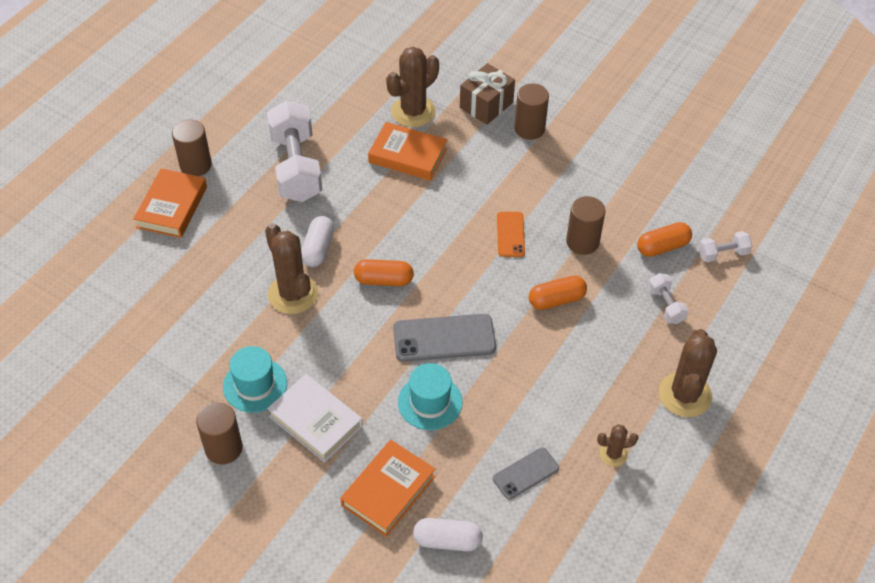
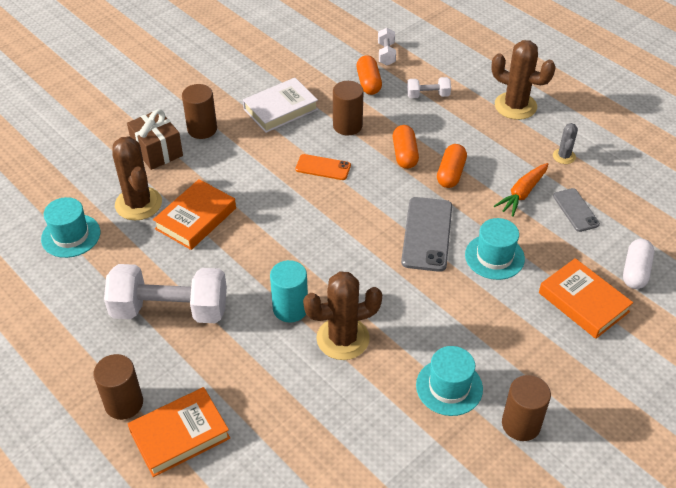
camera: 75 degrees left, 5 degrees down
orange book [133,168,207,238] -> orange book turned 60 degrees counterclockwise [128,387,230,477]
white book [267,374,363,463] -> white book moved to [243,78,318,133]
white capsule [301,216,334,267] -> turquoise cylinder [270,260,308,323]
orange capsule [354,259,414,286] -> orange capsule moved to [437,144,467,188]
brown cactus [597,424,638,467] -> grey cactus [553,123,578,164]
none -> turquoise hat [41,197,100,258]
none -> orange carrot [494,163,548,217]

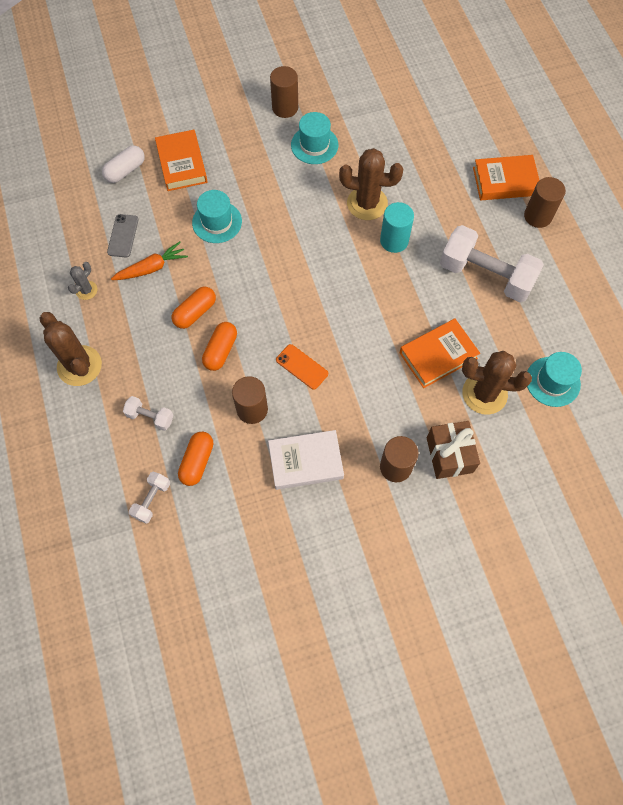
camera: 155 degrees left, 20 degrees up
brown cactus [112,136,162,220] -> brown cactus turned 75 degrees counterclockwise [462,351,532,415]
grey phone [401,197,452,272] -> none

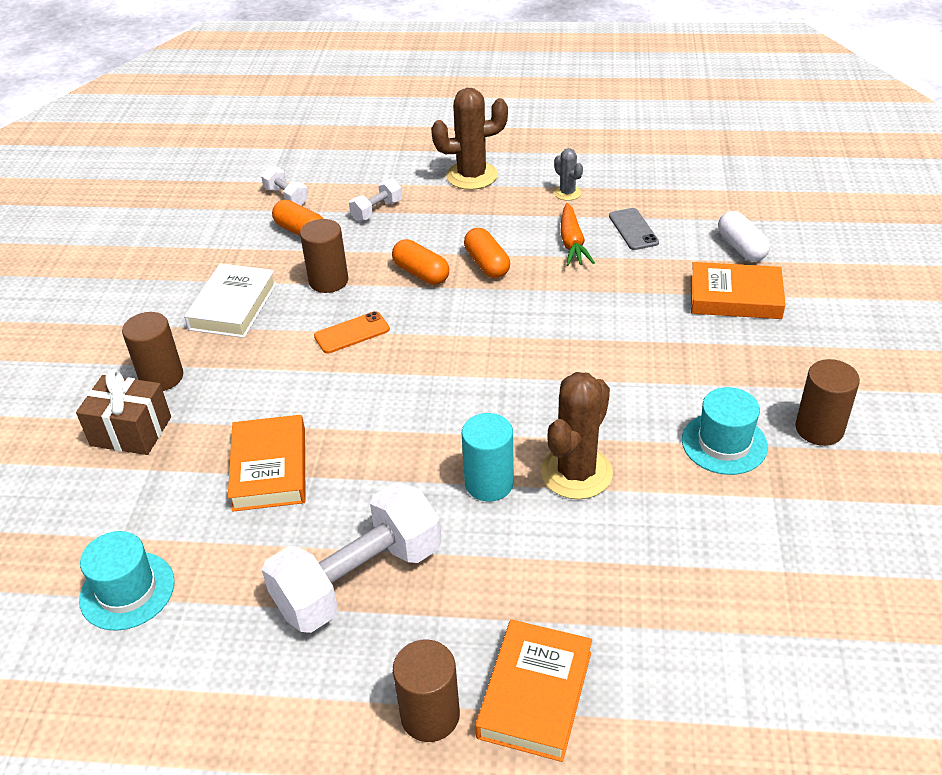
camera: 115 degrees right, 25 degrees down
grey phone [107,214,139,258] -> grey phone turned 45 degrees clockwise [609,208,659,250]
turquoise hat [192,190,242,243] -> none
brown cactus [462,351,532,415] -> none

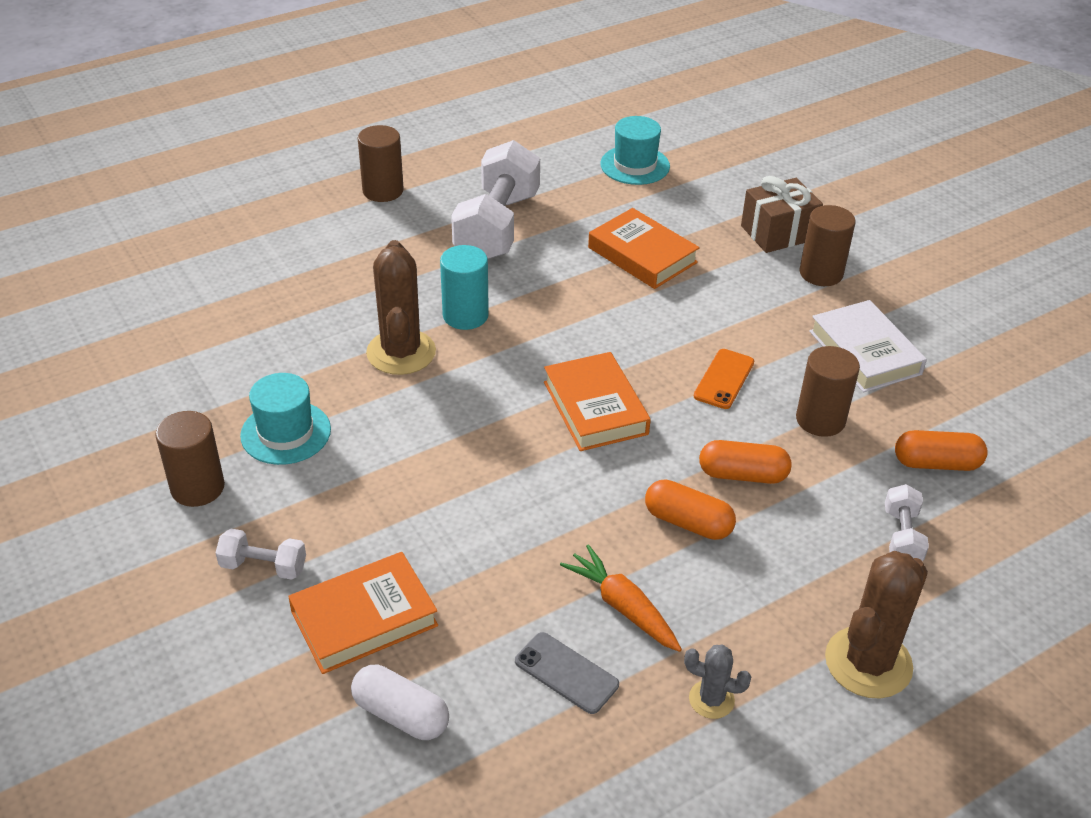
camera: 140 degrees right, 0 degrees up
white dumbbell [261,166,308,206] -> white dumbbell moved to [216,529,306,580]
orange book [475,619,592,762] -> orange book moved to [544,352,651,451]

